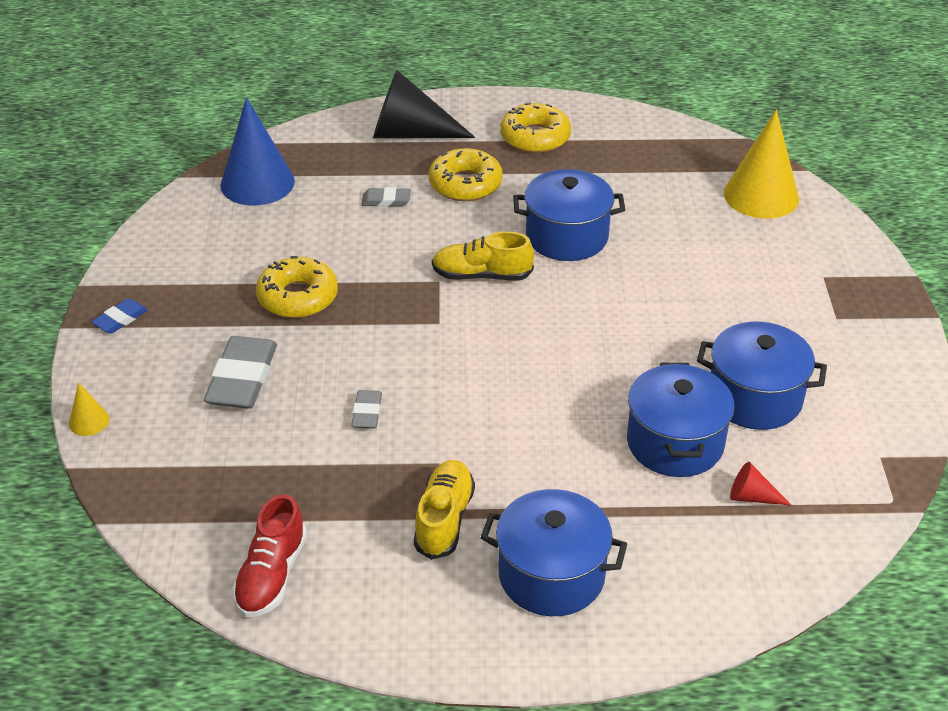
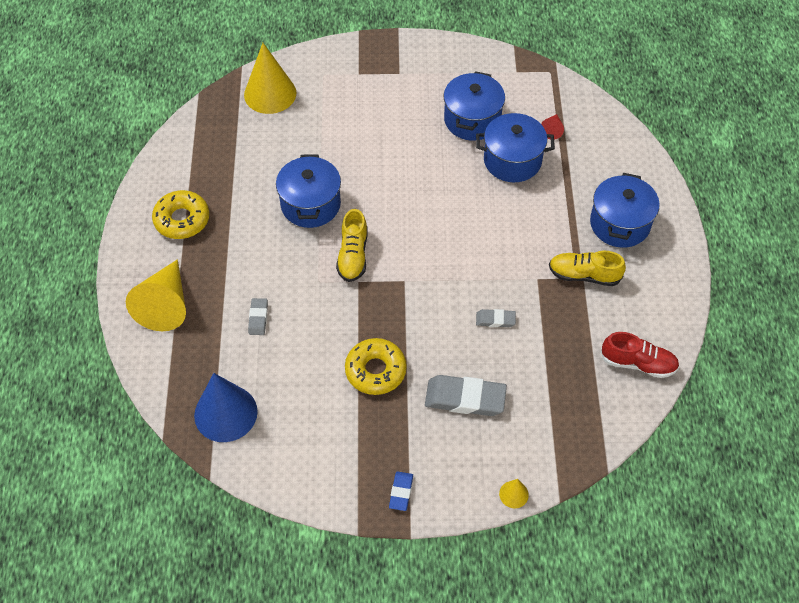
camera: 90 degrees left, 15 degrees up
blue eraser [91,298,148,334] -> blue eraser turned 60 degrees clockwise [389,472,413,511]
black cone [373,70,475,138] -> yellow cone [126,259,186,331]
yellow donut [429,148,503,201] -> none

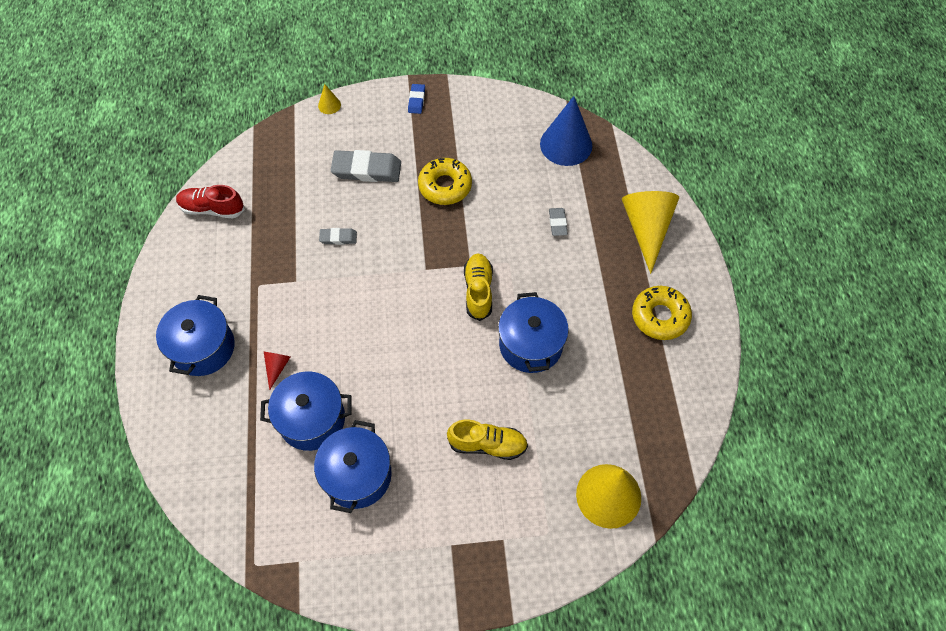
camera: 175 degrees right, 5 degrees up
red cone [541,114,564,140] -> red cone moved to [263,351,290,390]
yellow shoe [549,251,626,286] -> yellow shoe moved to [447,419,528,460]

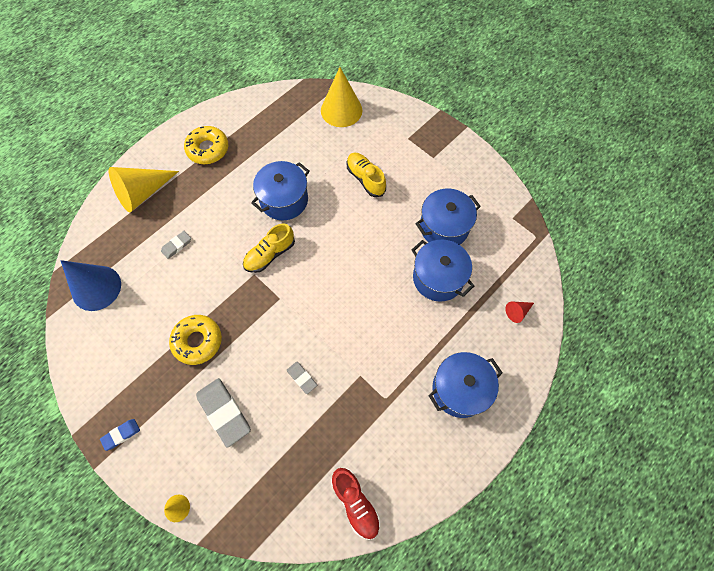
camera: 130 degrees left, 5 degrees up
red cone [263,351,290,390] -> red cone moved to [505,302,534,323]

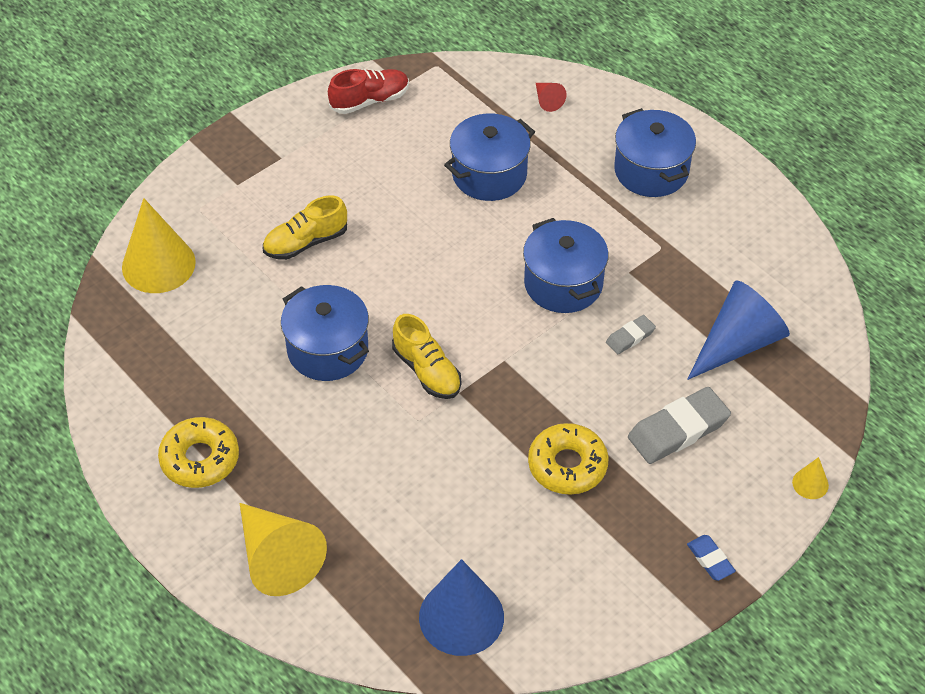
camera: 85 degrees left, 15 degrees down
grey eraser [161,231,191,259] -> none
red shoe [331,468,380,540] -> red shoe moved to [328,69,409,114]
blue pot [415,189,481,245] -> blue pot moved to [523,218,609,313]
none -> blue cone [687,280,790,380]

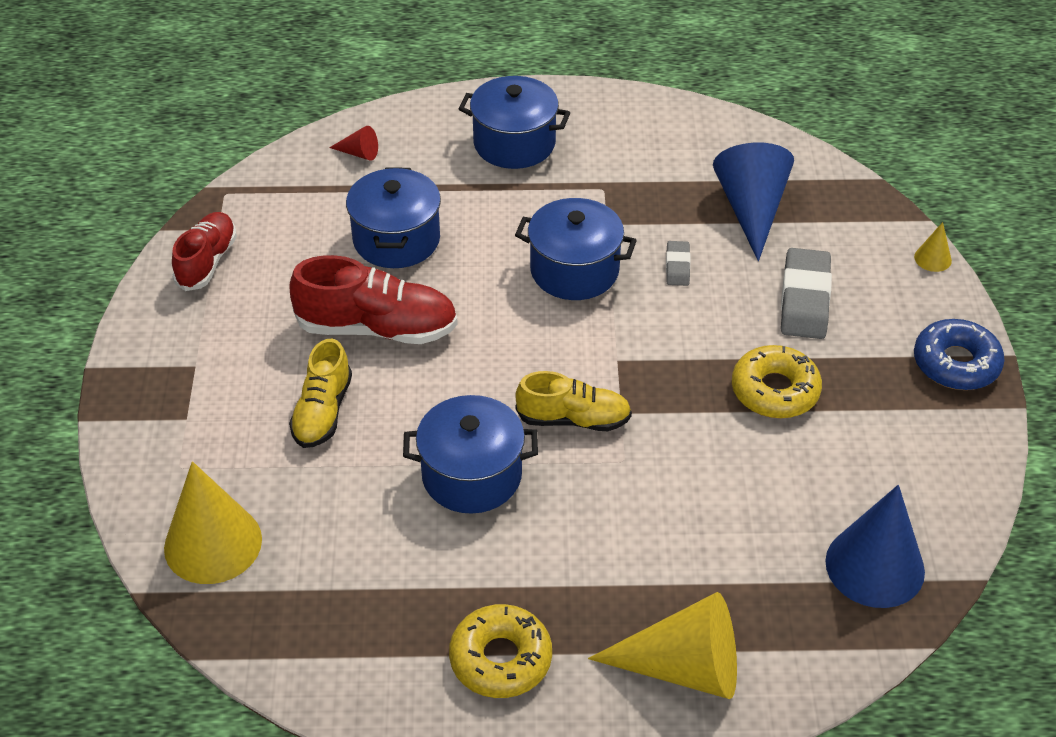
camera: 50 degrees left, 5 degrees down
blue eraser [687,535,736,581] -> blue donut [914,319,1005,390]
none -> red shoe [289,255,458,344]

